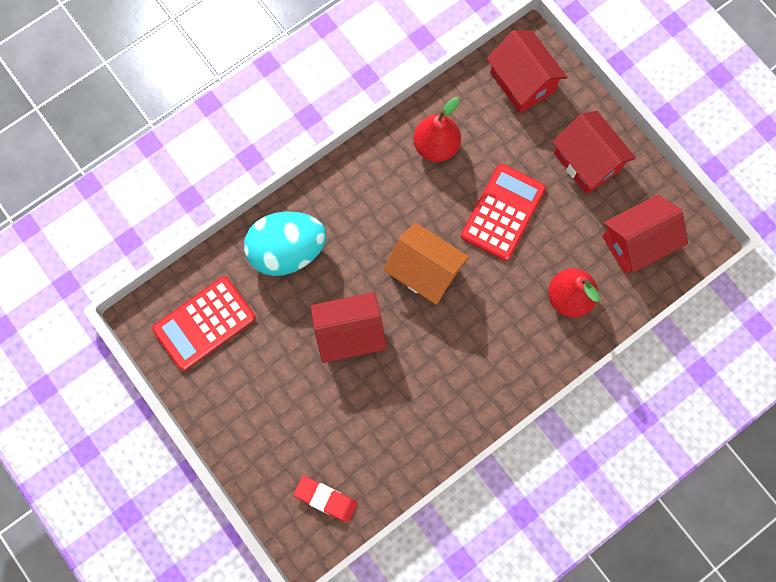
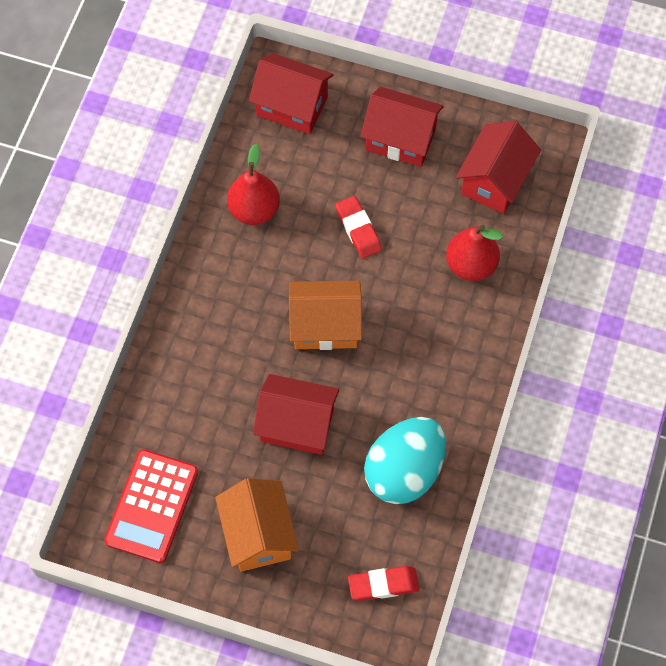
camera: 35 degrees left, 10 degrees down
turquoise egg [244,212,327,276] -> turquoise egg moved to [364,417,446,504]
red house [311,292,387,363] -> red house turned 60 degrees clockwise [253,374,339,455]
red calculator [461,164,546,261] -> red eraser [335,196,382,259]
none -> orange house [215,478,299,572]

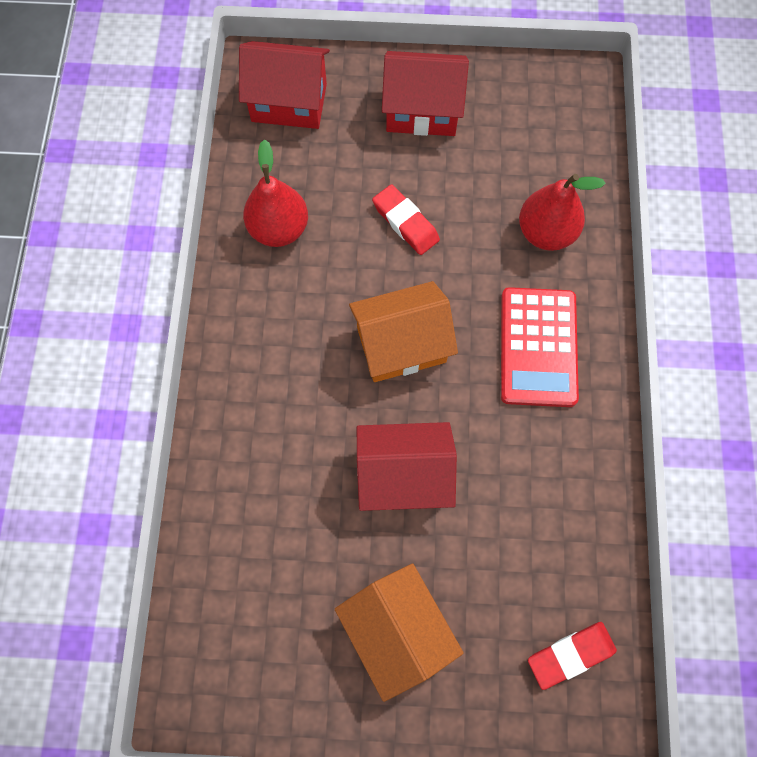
camera: 15 degrees left, 5 degrees up
red calculator [105,450,198,563] -> red calculator moved to [501,287,579,407]
turquoise egg [364,417,446,504] -> none
red house [456,121,541,214] -> none

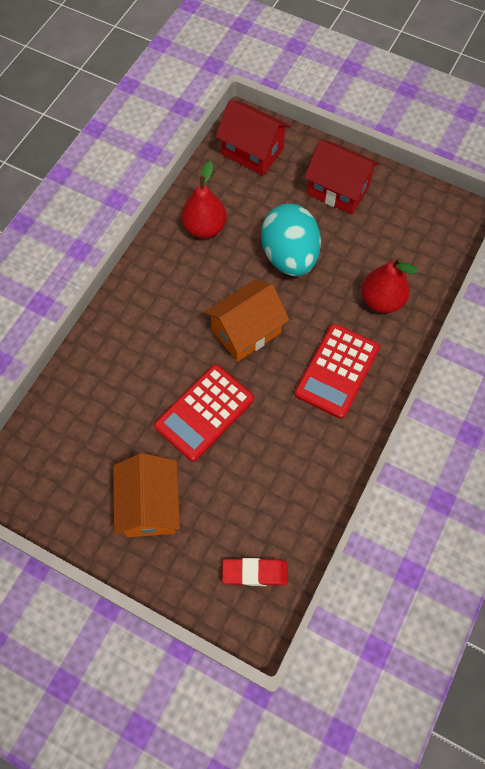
camera: 25 degrees right, 5 degrees down
orange house [349,281,458,382] -> orange house turned 45 degrees counterclockwise [204,280,289,362]
red house [357,422,457,511] -> red calculator [154,364,254,462]
red eraser [372,184,440,255] -> turquoise egg [261,204,321,276]

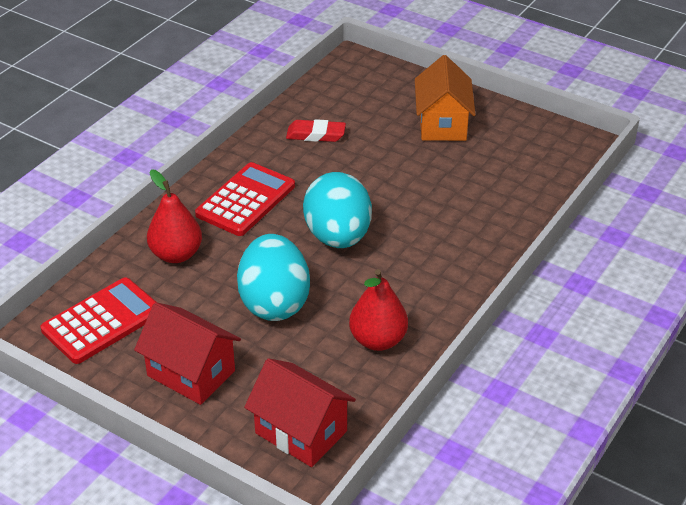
camera: 175 degrees left, 25 degrees down
red calculator [154,364,254,462] -> red calculator moved to [40,277,156,364]
orange house [204,280,289,362] -> turquoise egg [303,172,372,248]
red eraser [222,558,288,586] -> red eraser moved to [286,119,346,142]

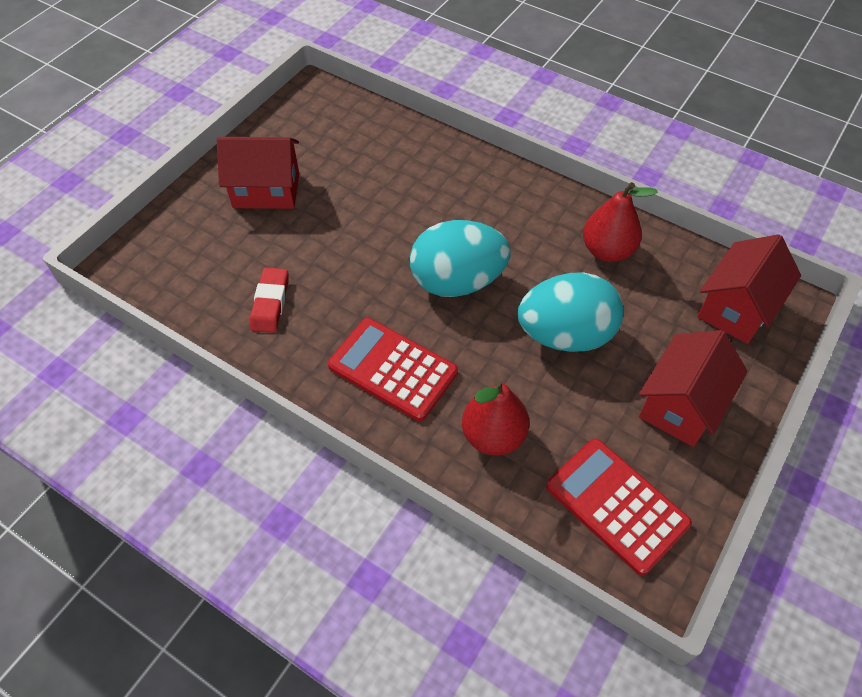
camera: 90 degrees left, 15 degrees up
orange house [415,55,476,141] -> red house [217,137,299,209]

